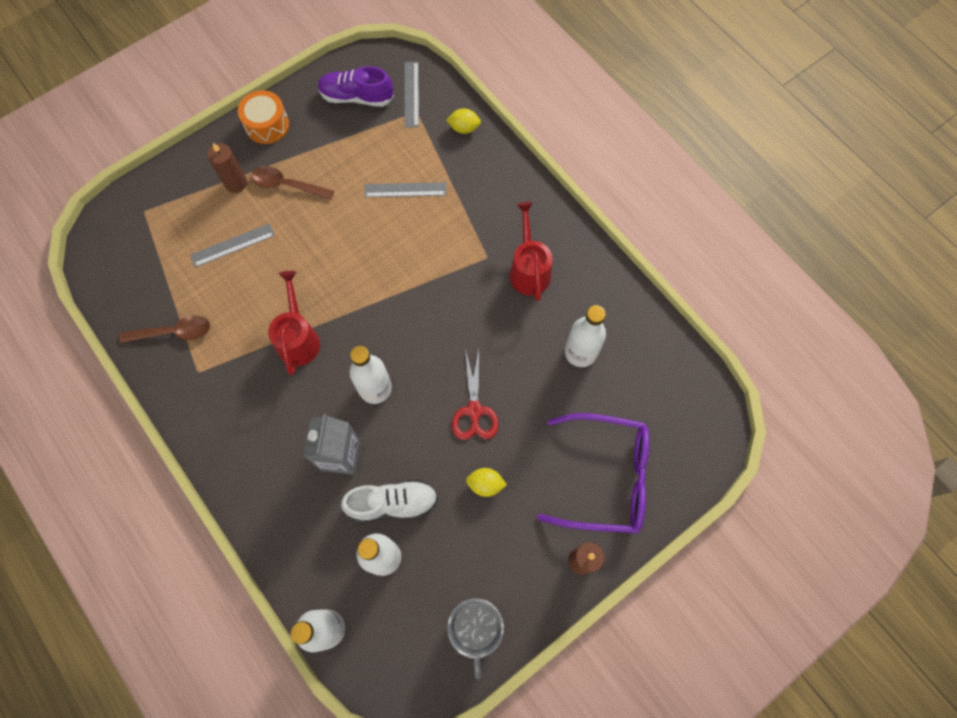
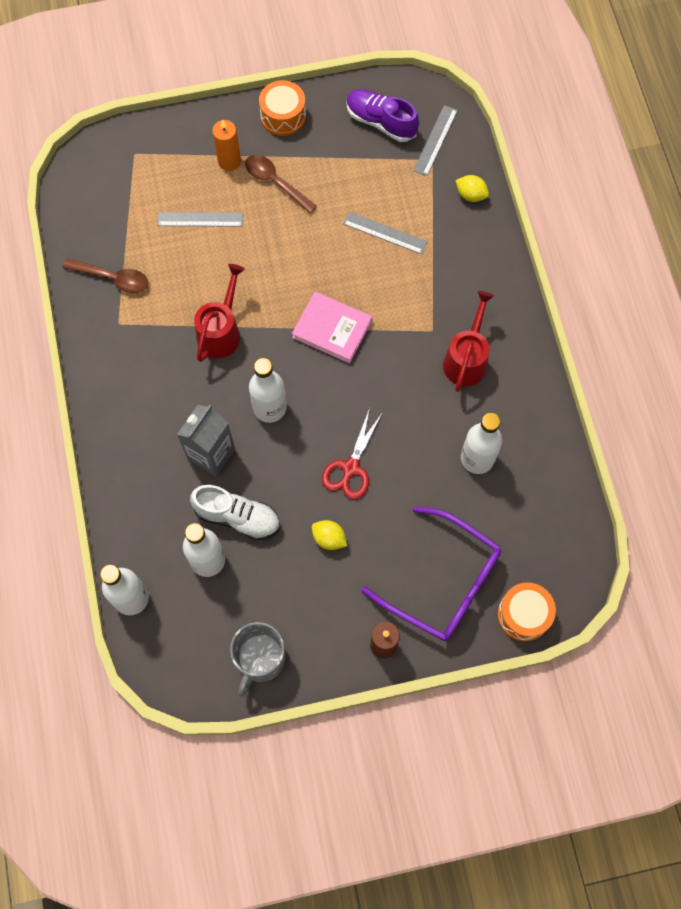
camera: 25 degrees right, 0 degrees up
brown candle [207,143,247,193] -> orange candle [212,119,241,171]
none -> pink book [292,291,372,363]
none -> orange drum [498,582,556,641]

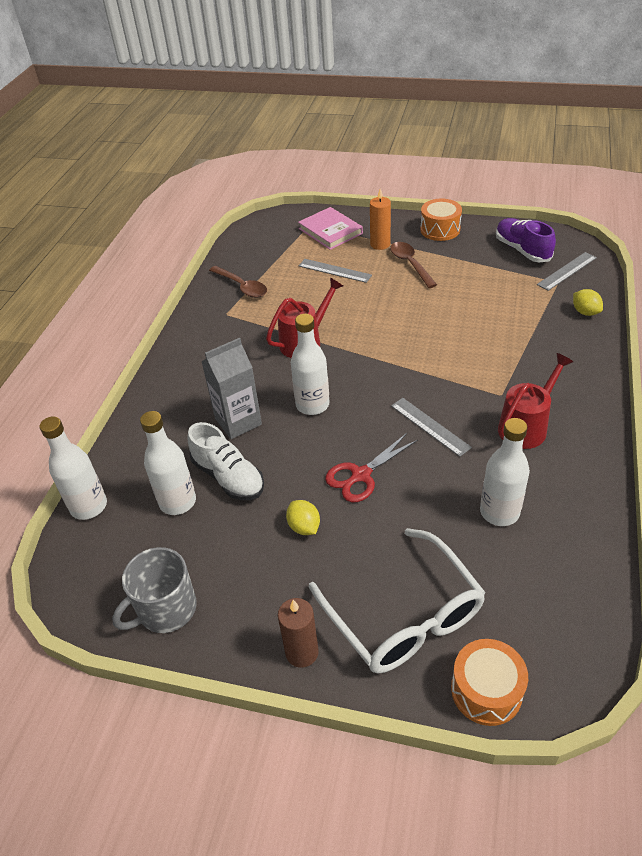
camera: 30 degrees right, 25 degrees down
pink book [292,291,372,363] -> pink book moved to [298,207,363,250]
grey ruler [343,211,428,254] -> grey ruler moved to [391,398,472,457]
purple glasses [361,506,501,641] -> white glasses [309,528,486,673]

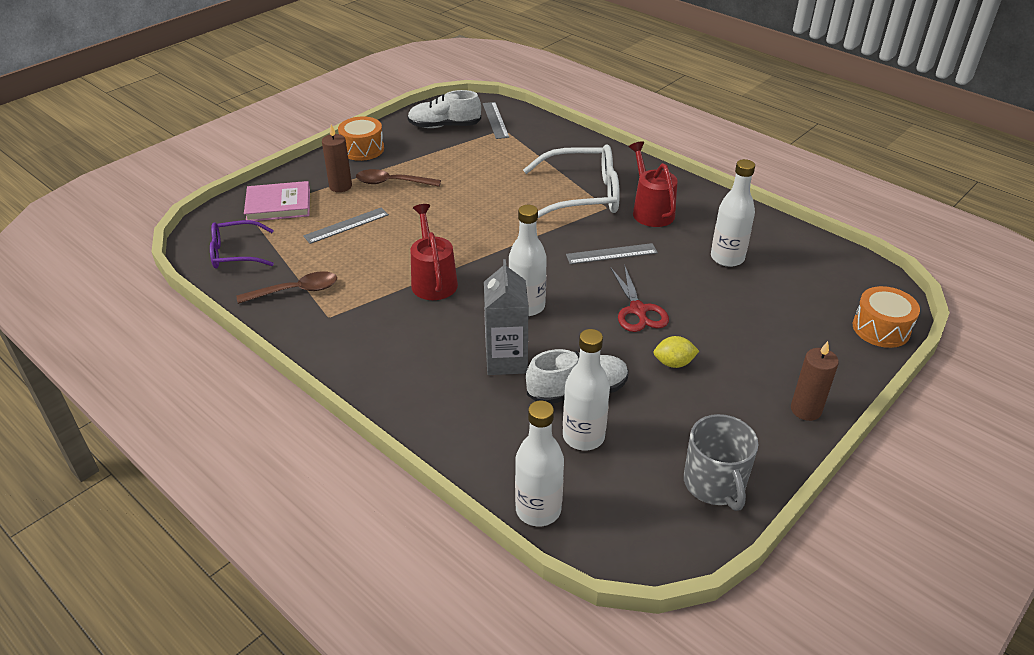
camera: 65 degrees left, 5 degrees down
white glasses [309,528,486,673] -> white glasses moved to [523,144,620,218]
orange candle [370,188,391,250] -> brown candle [322,125,352,192]
purple shoe [496,218,556,262] -> white shoe [408,90,481,128]
yellow lemon [573,289,603,316] -> none
none -> purple glasses [210,220,274,269]

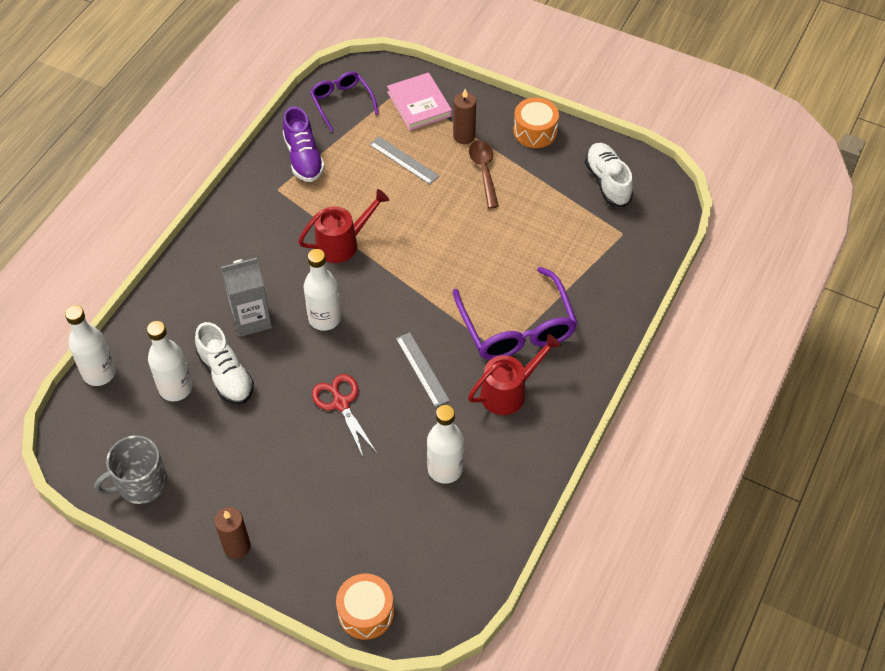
camera: 75 degrees right, 15 degrees up
brown spoon [237,271,337,304] -> purple shoe [283,106,325,182]
grey ruler [483,102,509,139] -> none
white glasses [523,144,620,218] -> purple glasses [453,267,577,360]
red scissors [611,264,669,332] -> red scissors turned 90 degrees clockwise [312,374,377,456]
yellow lemon [653,336,699,368] -> none

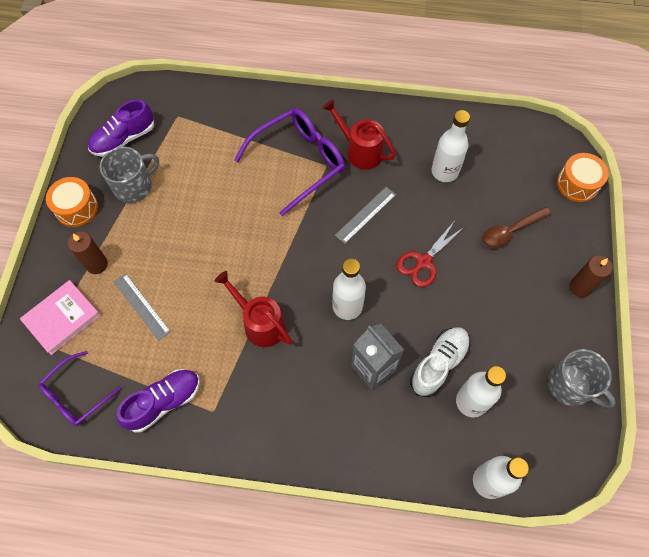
camera: 110 degrees left, 10 degrees up
grey ruler [369,136,439,184] -> grey ruler turned 60 degrees counterclockwise [114,273,171,341]
brown spoon [469,140,499,209] -> brown spoon moved to [482,207,552,248]
white shoe [585,143,633,207] -> purple shoe [88,99,154,157]
none -> grey mug [100,147,159,203]

